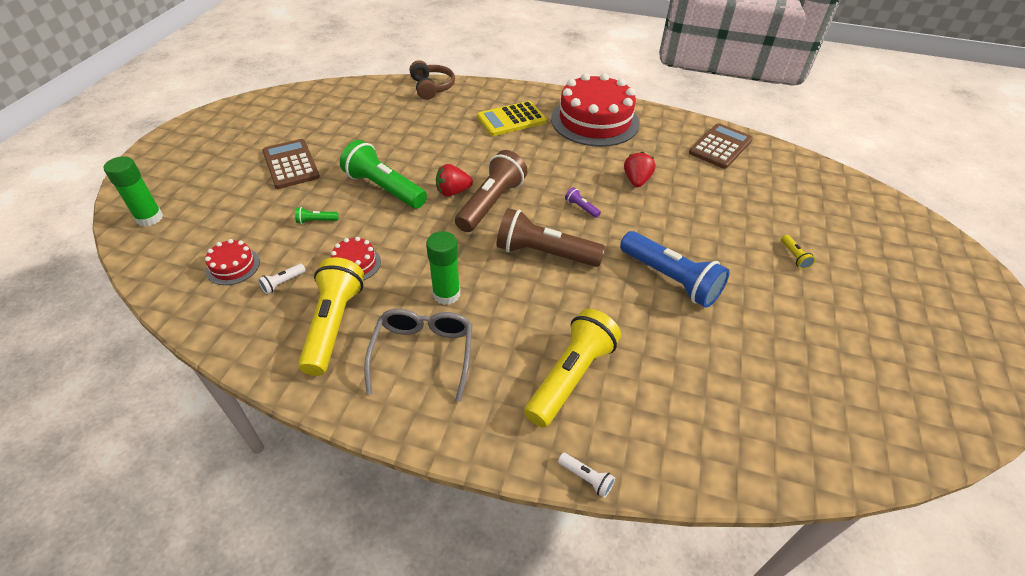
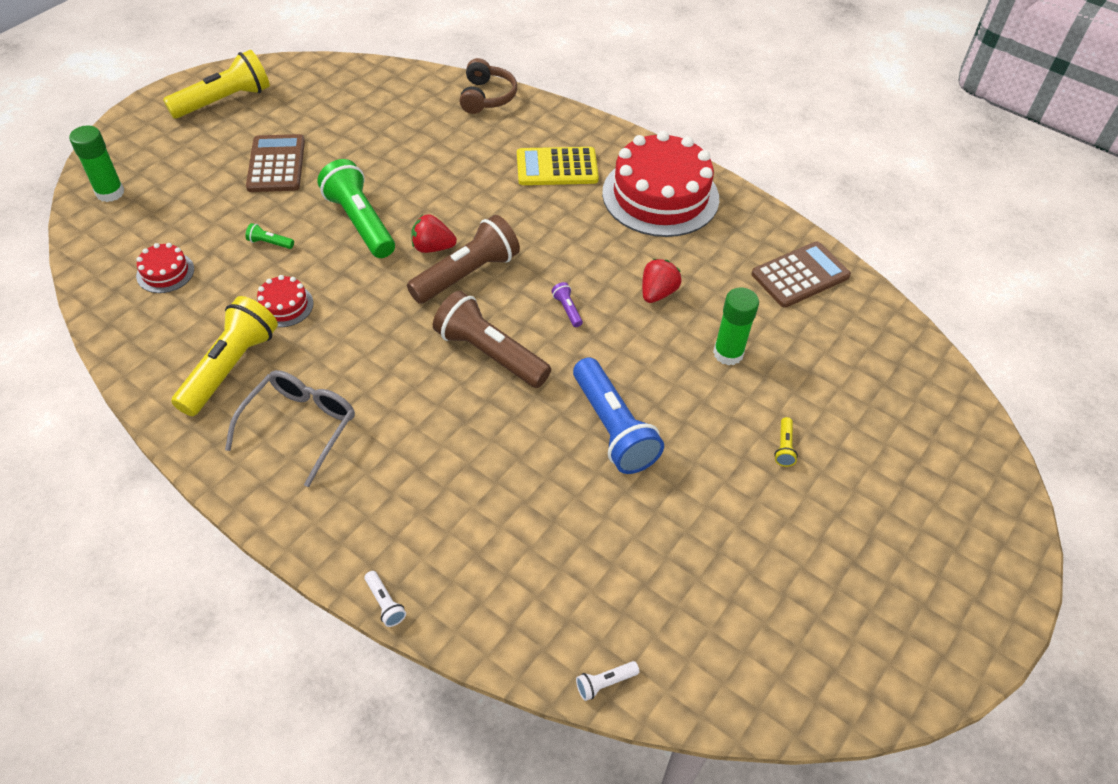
camera: 20 degrees right, 5 degrees up
white flashlight [258,264,306,294] -> white flashlight moved to [576,661,639,701]
green glue stick [426,231,460,305] -> green glue stick moved to [713,288,759,365]
yellow flashlight [524,309,621,428] -> yellow flashlight moved to [163,50,270,119]

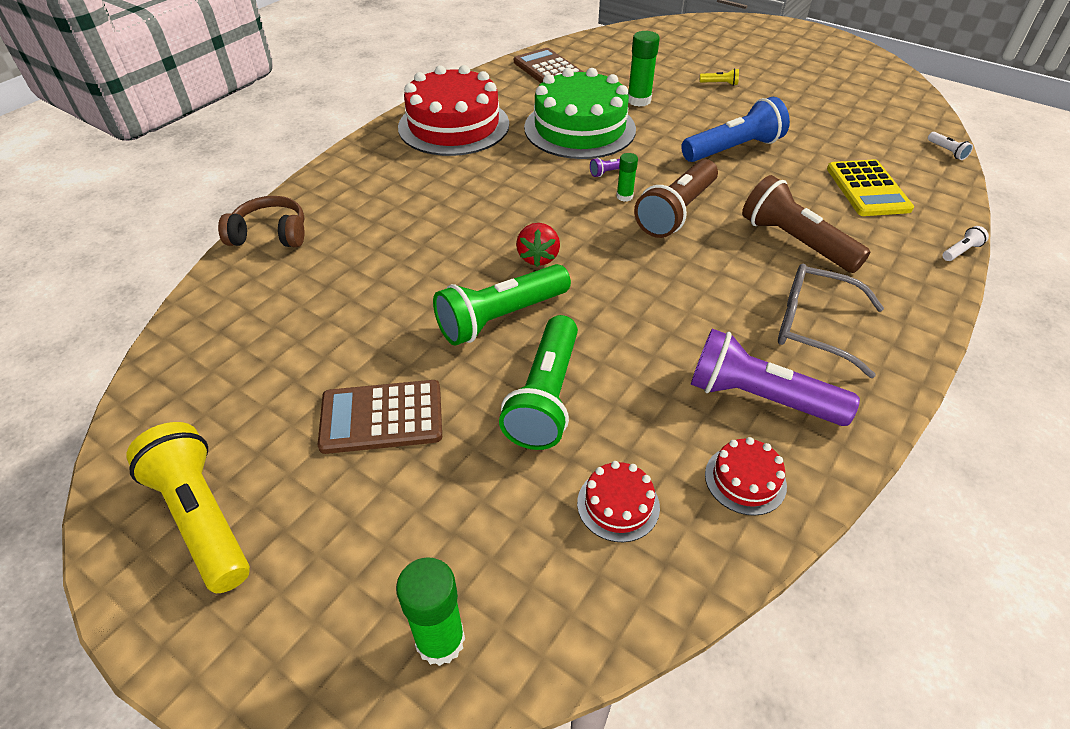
camera: 90 degrees left, 5 degrees down
yellow flashlight [171,296,278,416] -> purple flashlight [691,329,860,426]
green flashlight [245,223,294,249] -> green flashlight [499,315,578,450], size x2.47
red cake [257,275,314,327] -> red cake moved to [705,437,787,516]
brown flashlight [407,215,520,304] -> brown flashlight moved to [742,175,870,273]
yellow calculator [517,147,599,185] -> yellow calculator moved to [827,159,914,216]
red strawberry [642,259,682,303] -> green cake [524,68,636,159]
none -> green glue stick [616,153,638,202]

